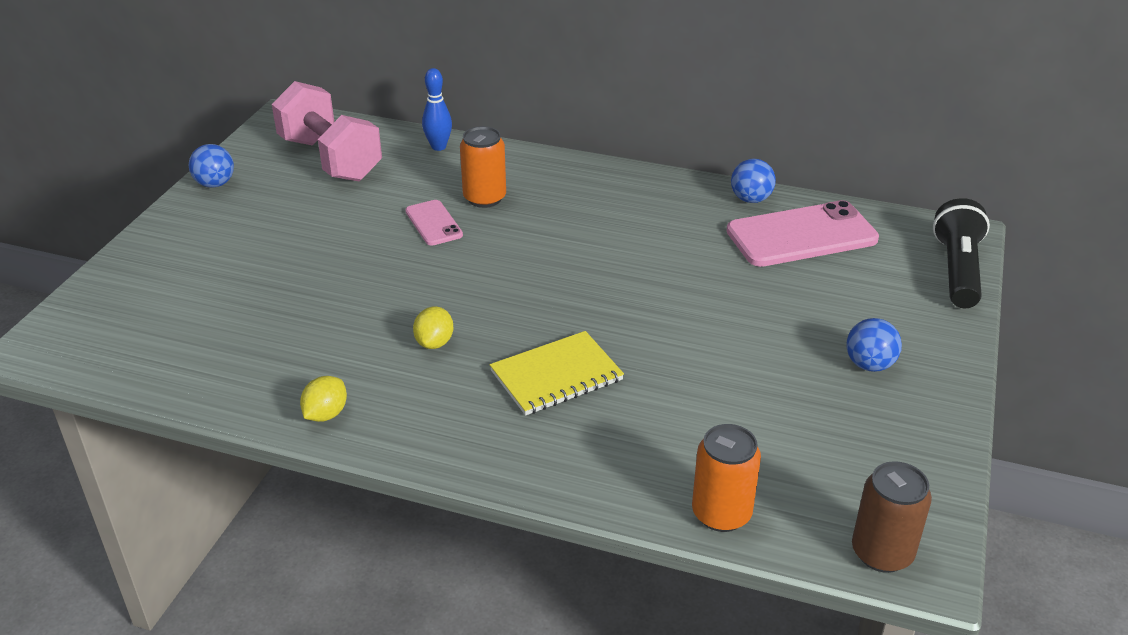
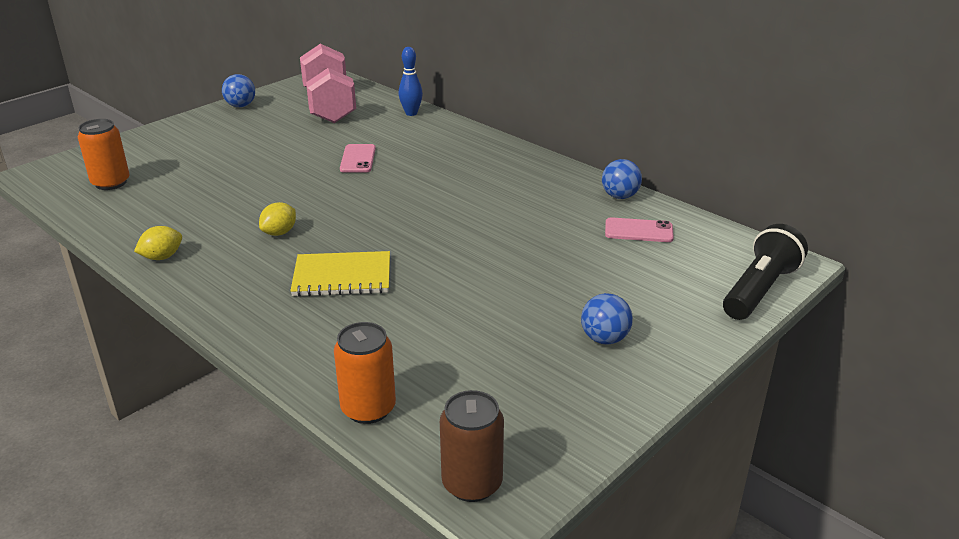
camera: 25 degrees right, 5 degrees down
orange can [460,126,506,208] -> orange can moved to [78,119,130,190]
pink phone [727,200,879,267] -> pink phone [605,217,674,242], size x0.52

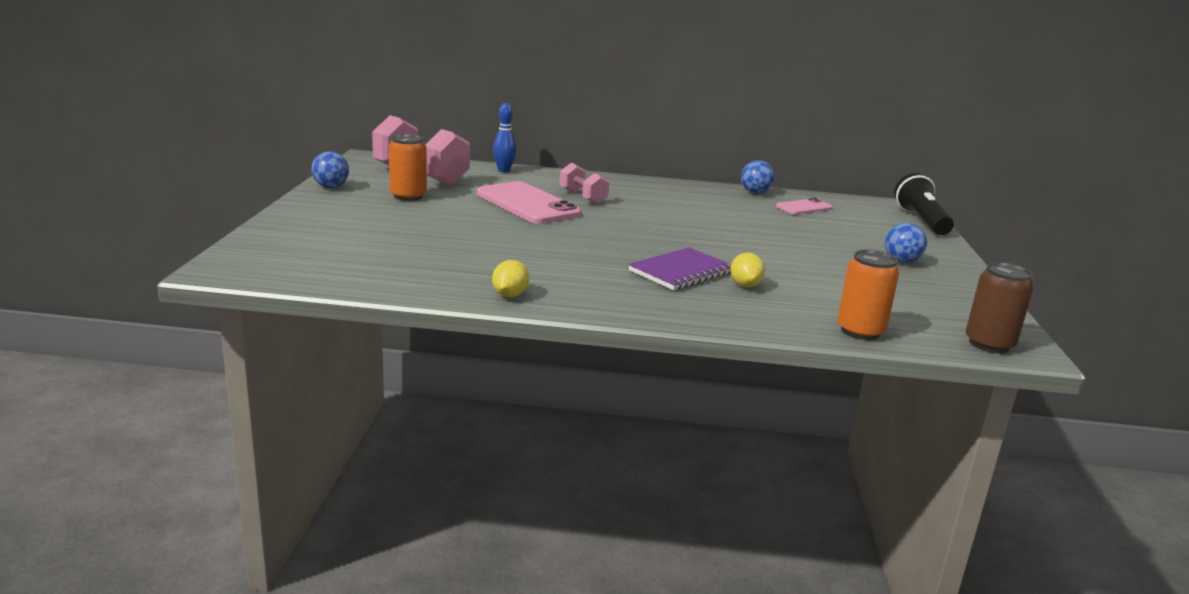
camera: 40 degrees left, 10 degrees down
orange can [78,119,130,190] -> orange can moved to [389,134,427,201]
yellow lemon [259,202,296,236] -> yellow lemon moved to [730,253,765,287]
yellow notebook [290,251,390,297] -> purple notebook [628,247,731,290]
pink phone [340,144,376,173] -> pink phone [477,181,581,224], size x1.92
none -> pink dumbbell [559,163,610,204]

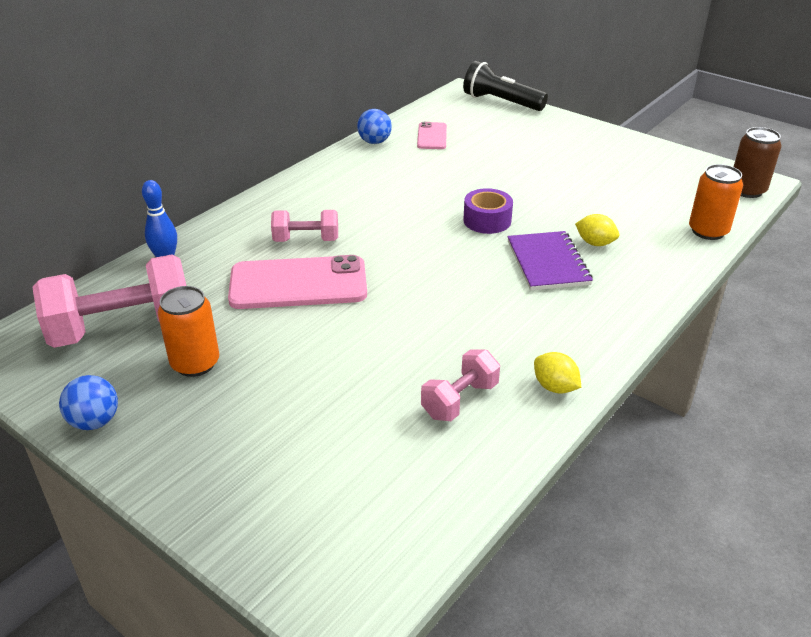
camera: 55 degrees left, 15 degrees up
blue ball [885,223,927,263] -> none
none -> pink dumbbell [421,349,500,421]
none -> purple tape [463,188,513,234]

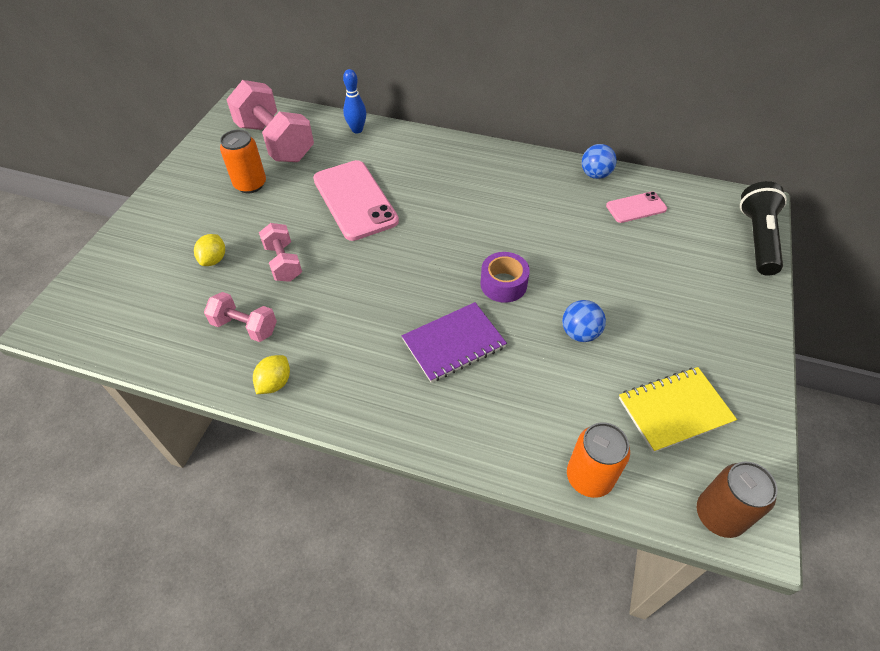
camera: 70 degrees right, 15 degrees up
blue ball [59,375,118,430] -> blue ball moved to [562,300,606,342]
pink dumbbell [271,210,338,242] -> pink dumbbell moved to [259,223,302,282]
yellow lemon [575,214,619,246] -> yellow lemon moved to [194,234,225,266]
none -> yellow notebook [619,367,737,453]

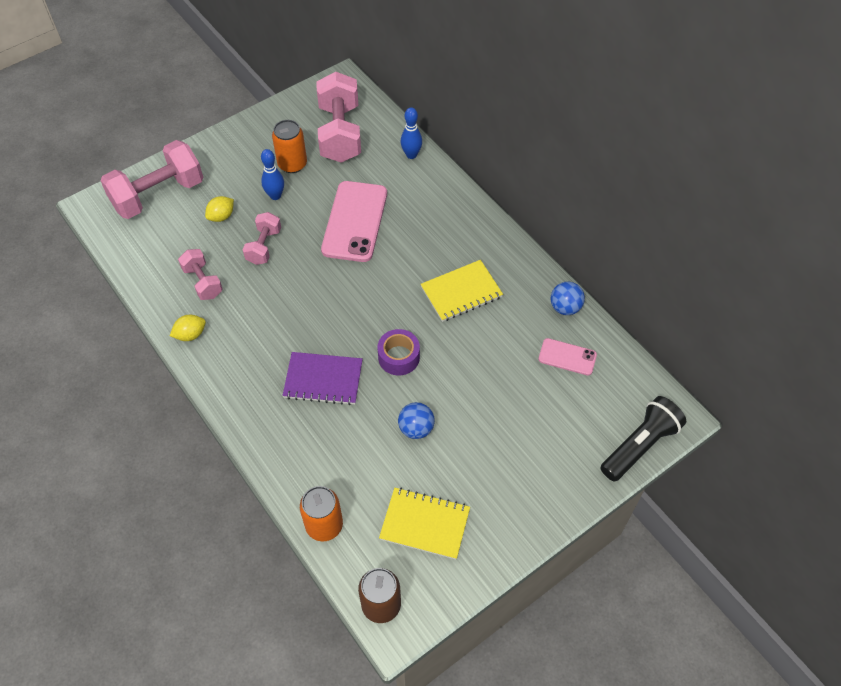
camera: 35 degrees right, 5 degrees up
none -> pink dumbbell [100,140,203,219]
none -> blue bowling pin [261,149,284,200]
none -> yellow notebook [420,260,503,322]

